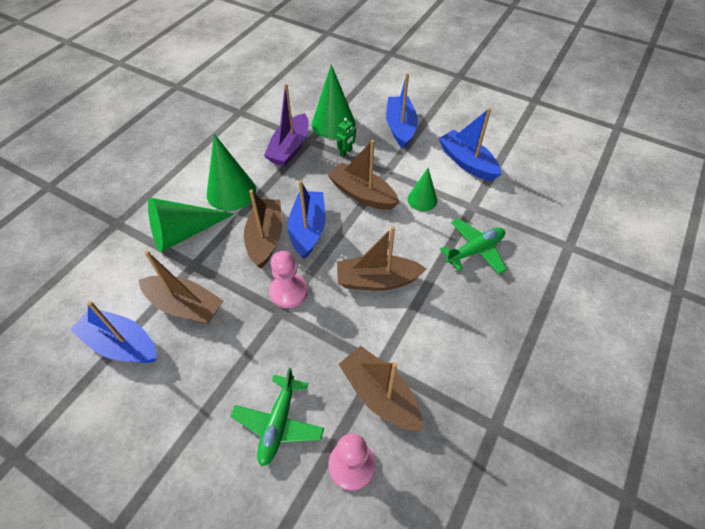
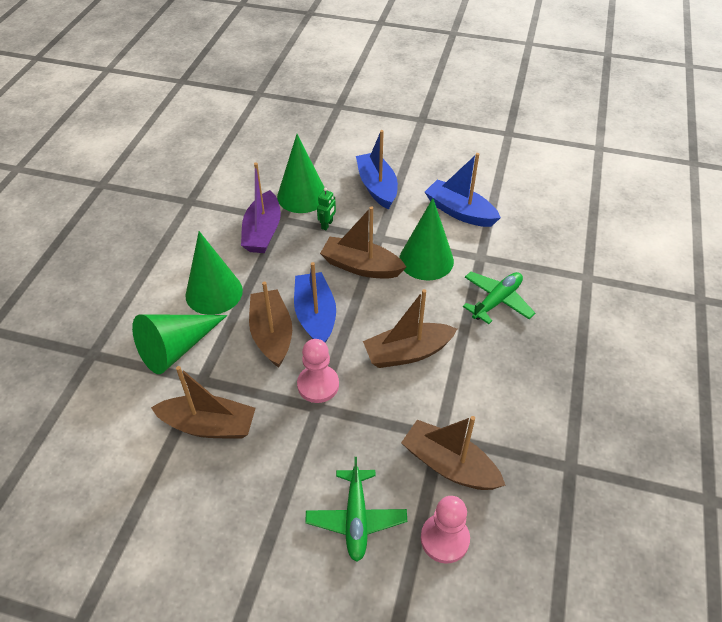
camera: 15 degrees left, 5 degrees down
blue boat [70,301,157,363] -> none
green cone [408,168,437,211] -> green cone [399,198,454,280], size x1.68

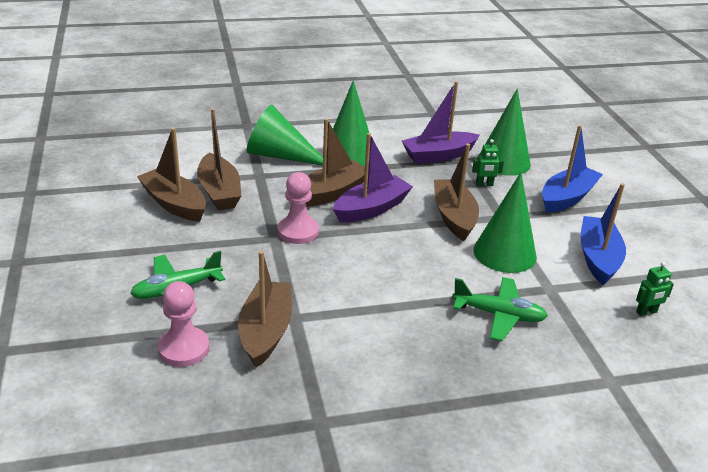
camera: 60 degrees right, 15 degrees down
blue boat [294,262,336,343] -> purple boat [333,133,413,223]
brown boat [363,289,457,368] -> brown boat moved to [137,128,206,222]
none -> green robot [636,262,674,316]

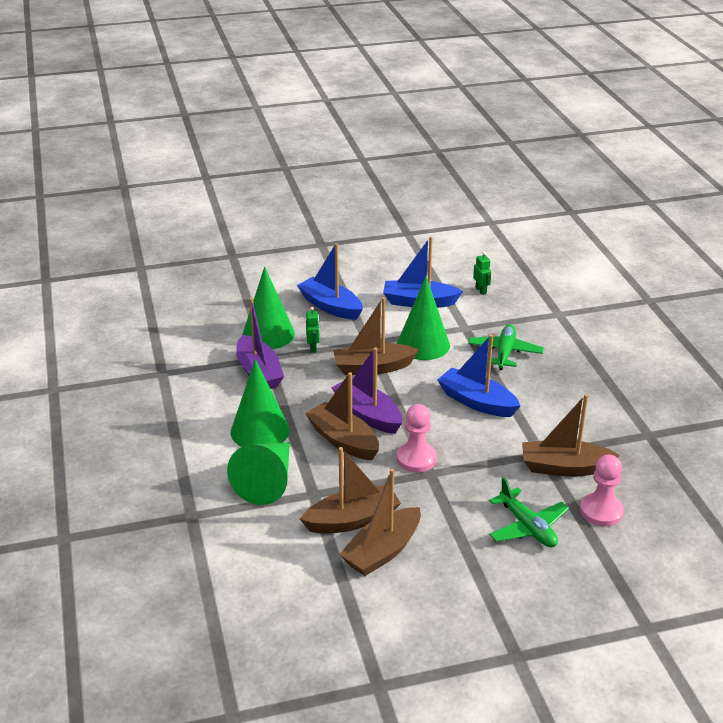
camera: 90 degrees left, 0 degrees up
none -> blue boat [437,334,520,417]

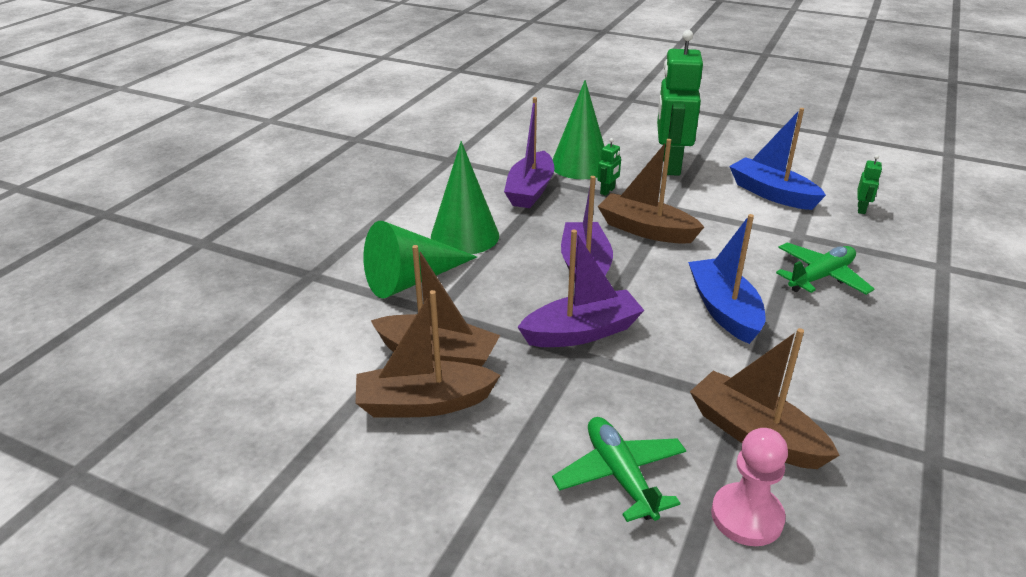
camera: 40 degrees right, 0 degrees up
blue boat [297,243,363,320] -> green robot [657,30,703,176]
brown boat [305,372,379,460] -> none
green cone [397,277,450,360] -> none
pink pawn [397,404,437,472] -> purple boat [517,230,644,347]
green plane [489,477,569,548] -> green plane turned 150 degrees clockwise [552,417,686,522]

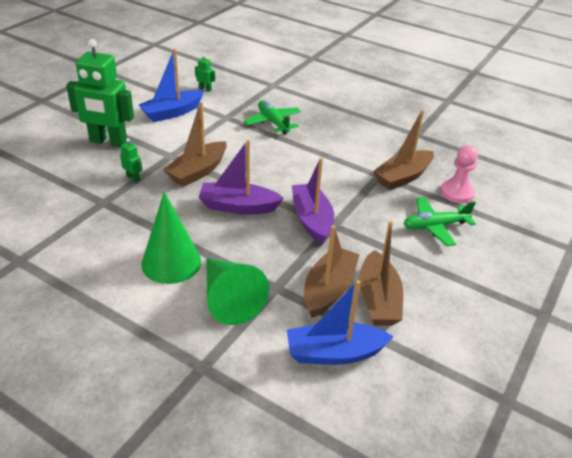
camera: 85 degrees left, 5 degrees up
purple boat [504,97,554,208] -> none
green cone [553,80,605,179] -> none
blue boat [688,214,766,344] -> blue boat moved to [287,280,394,365]

